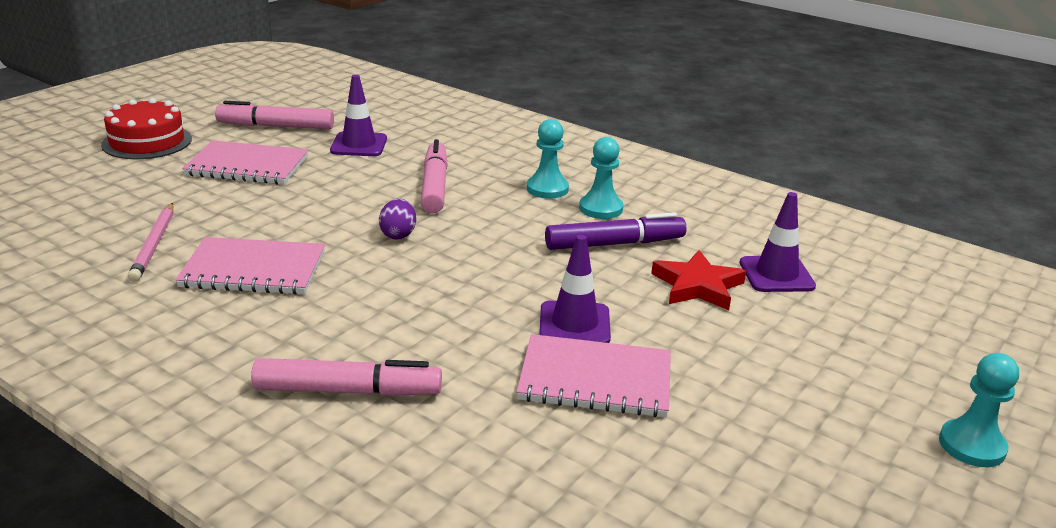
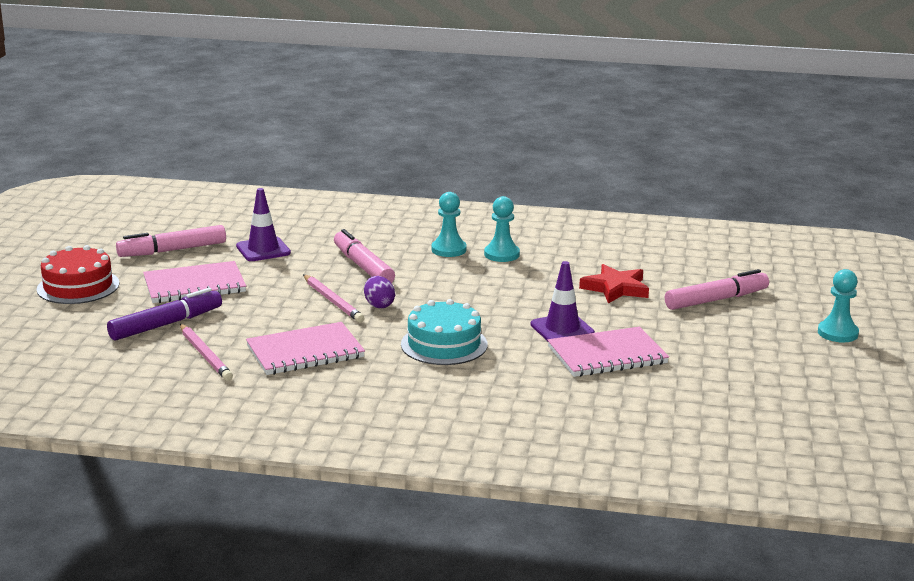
camera: 25 degrees left, 5 degrees down
pink marker [251,358,442,396] -> pink marker moved to [665,269,769,310]
purple marker [545,212,686,250] -> purple marker moved to [107,288,222,341]
purple traffic cone [739,192,816,292] -> none
none -> pink pencil [303,274,364,322]
none -> turquoise cake [401,299,488,365]

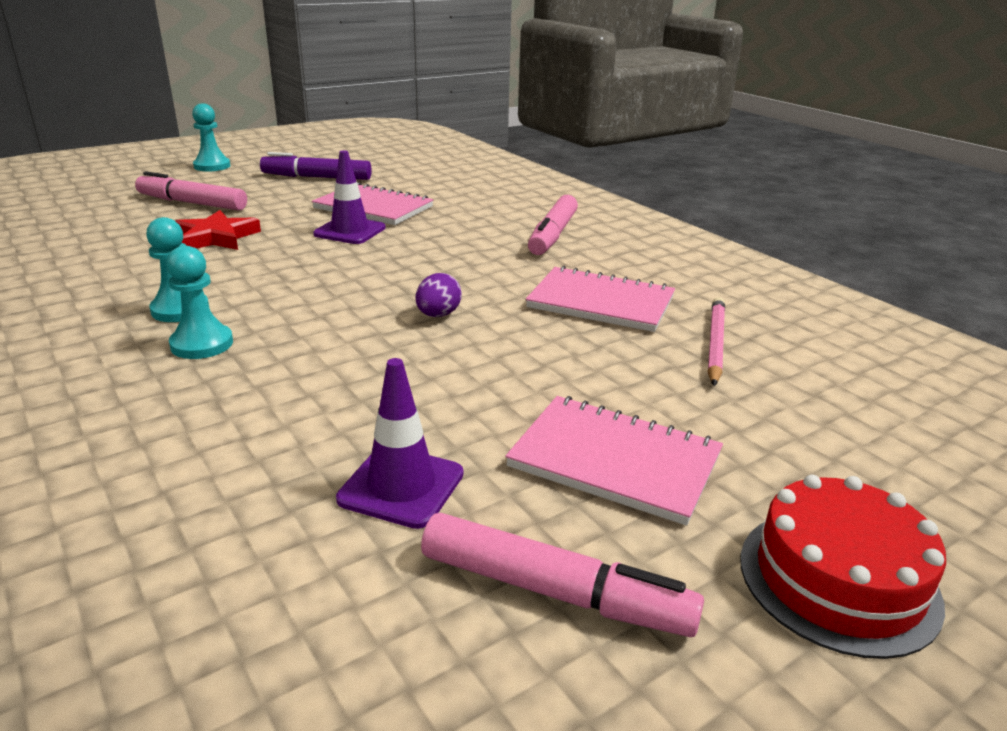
camera: 135 degrees left, 5 degrees up
purple marker [107,288,222,341] -> purple marker moved to [260,152,372,180]
pink pencil [303,274,364,322] -> none
pink marker [334,229,395,283] -> pink marker moved to [528,195,578,255]
turquoise cake [401,299,488,365] -> none

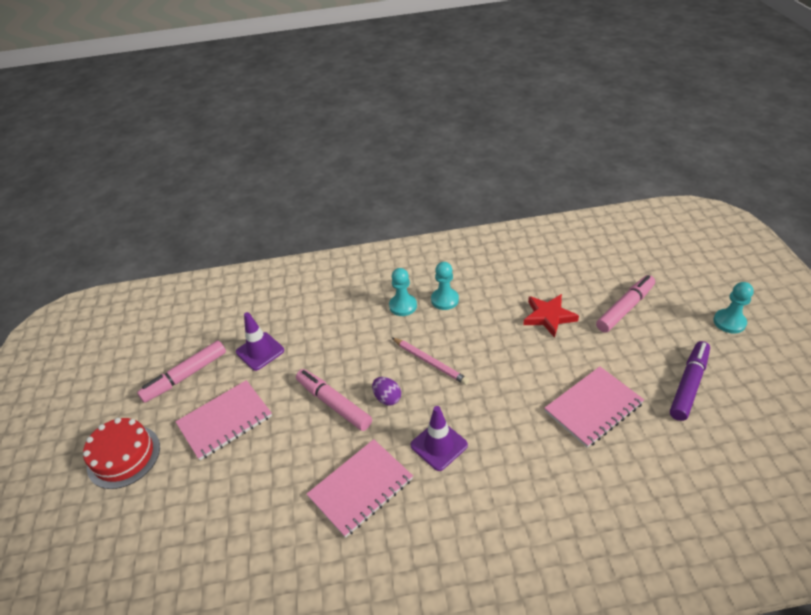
camera: 120 degrees right, 15 degrees up
purple traffic cone [313,150,386,244] -> purple traffic cone moved to [410,406,468,471]
pink marker [528,195,578,255] -> pink marker moved to [296,369,372,431]
pink pencil [708,297,725,386] -> pink pencil moved to [391,337,469,385]

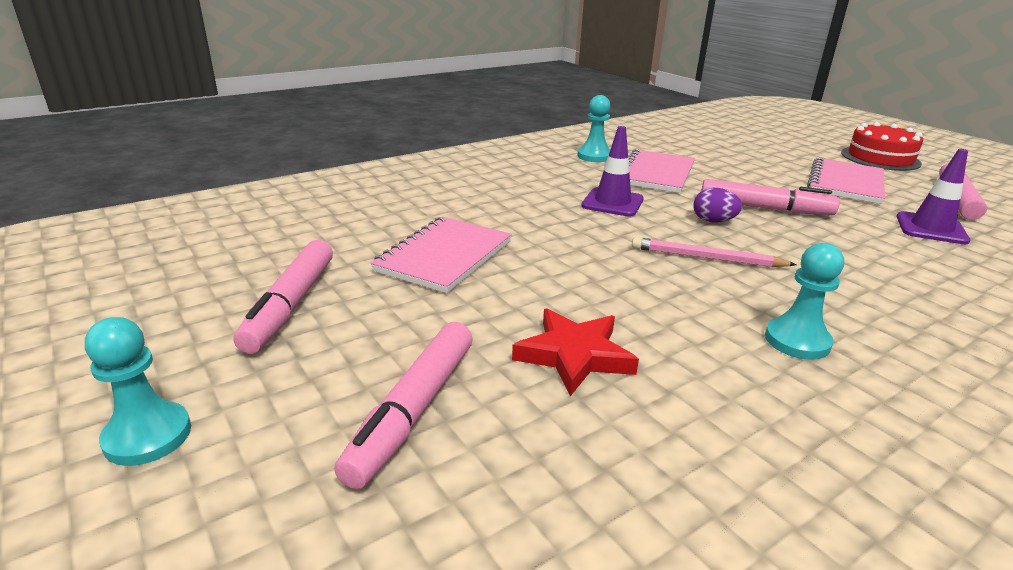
camera: 150 degrees right, 15 degrees down
turquoise pawn [389,268,417,316] -> turquoise pawn moved to [577,95,610,162]
purple marker [670,341,710,421] -> pink marker [234,240,333,354]

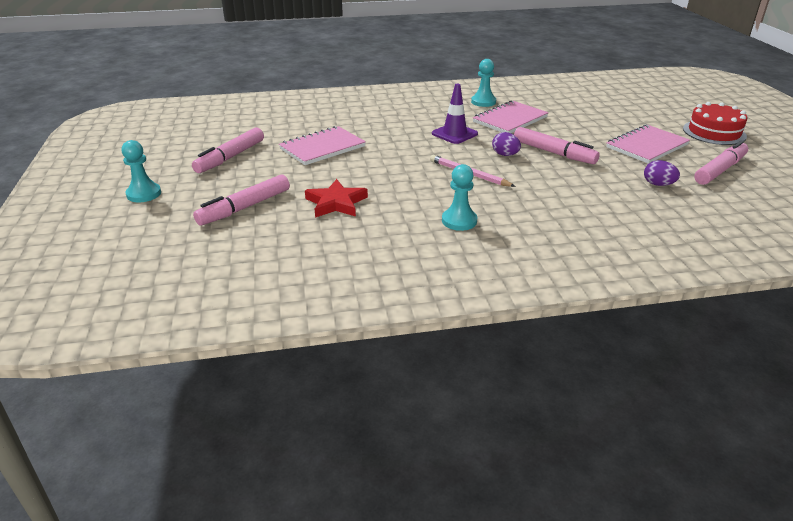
camera: 25 degrees right, 5 degrees up
purple traffic cone [896,149,970,244] -> purple egg [644,160,680,186]

